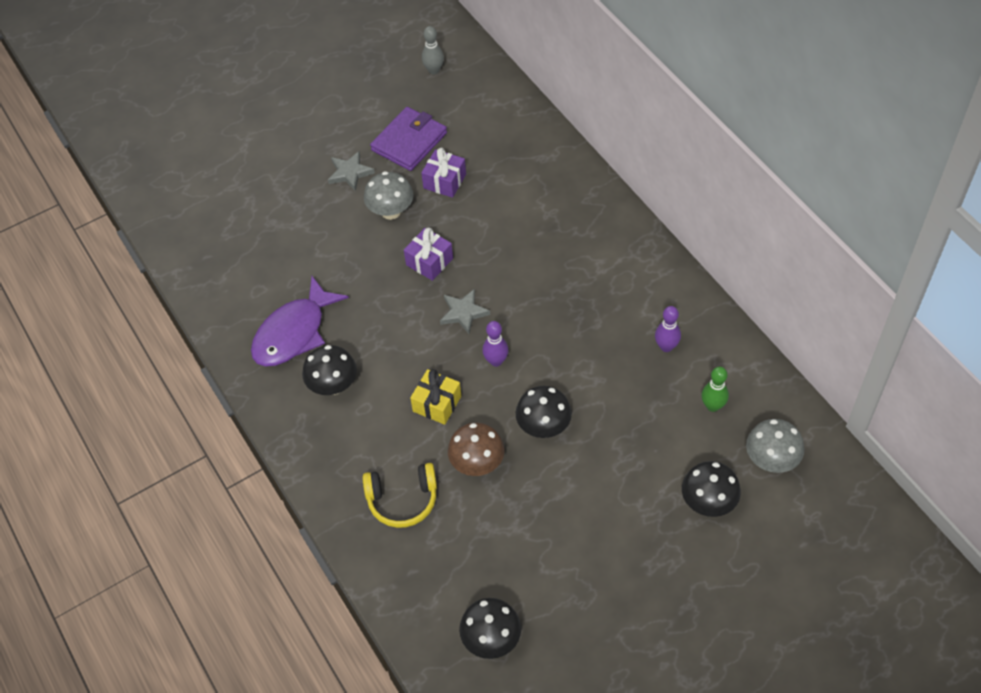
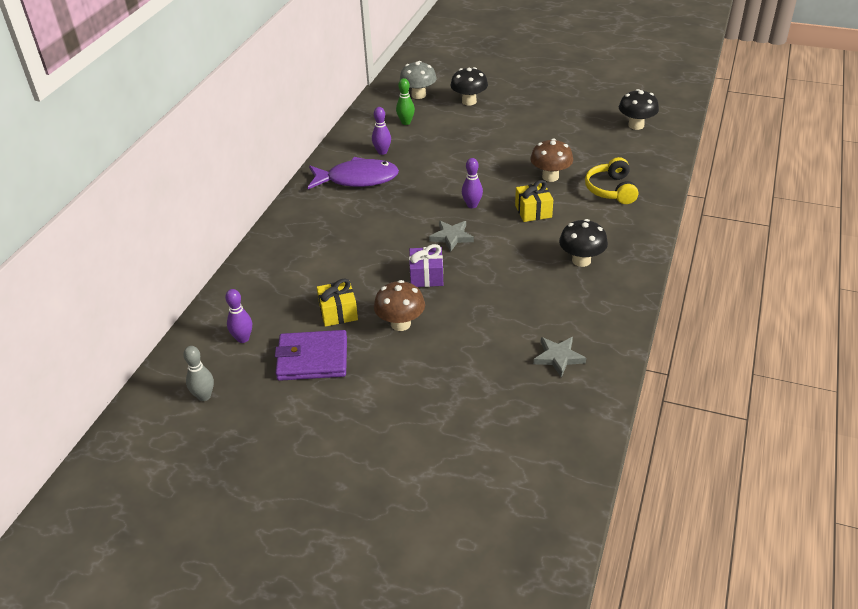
camera: 130 degrees left, 15 degrees down
purple fish [251,276,349,367] -> purple fish moved to [307,157,399,189]
grey star [328,151,375,191] -> grey star moved to [533,337,586,378]
yellow headphones [363,463,437,528] -> yellow headphones turned 135 degrees counterclockwise [585,157,639,204]
grey mushroom [364,171,413,220] -> brown mushroom [374,280,425,331]
purple gift [421,148,466,198] -> yellow gift [317,279,358,327]
black mushroom [516,386,572,438] -> none
none -> purple bowling pin [225,289,252,343]

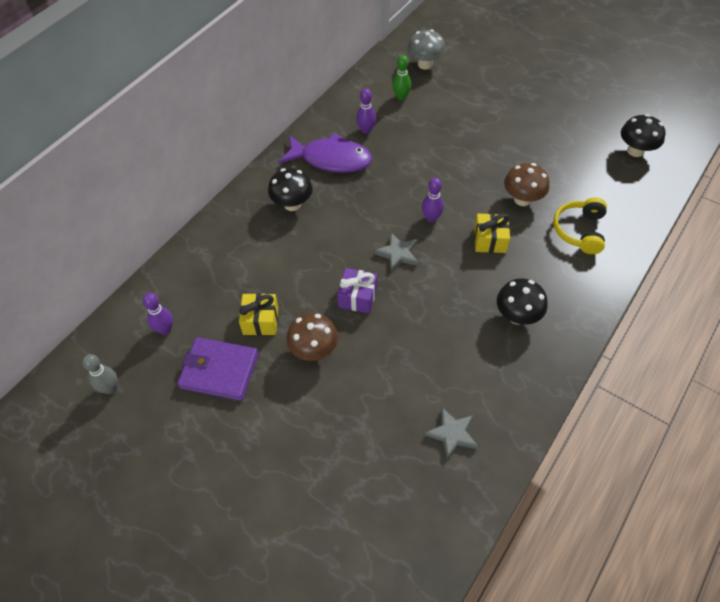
camera: 15 degrees right, 15 degrees up
black mushroom [450,67,488,106] -> black mushroom moved to [268,168,313,211]

